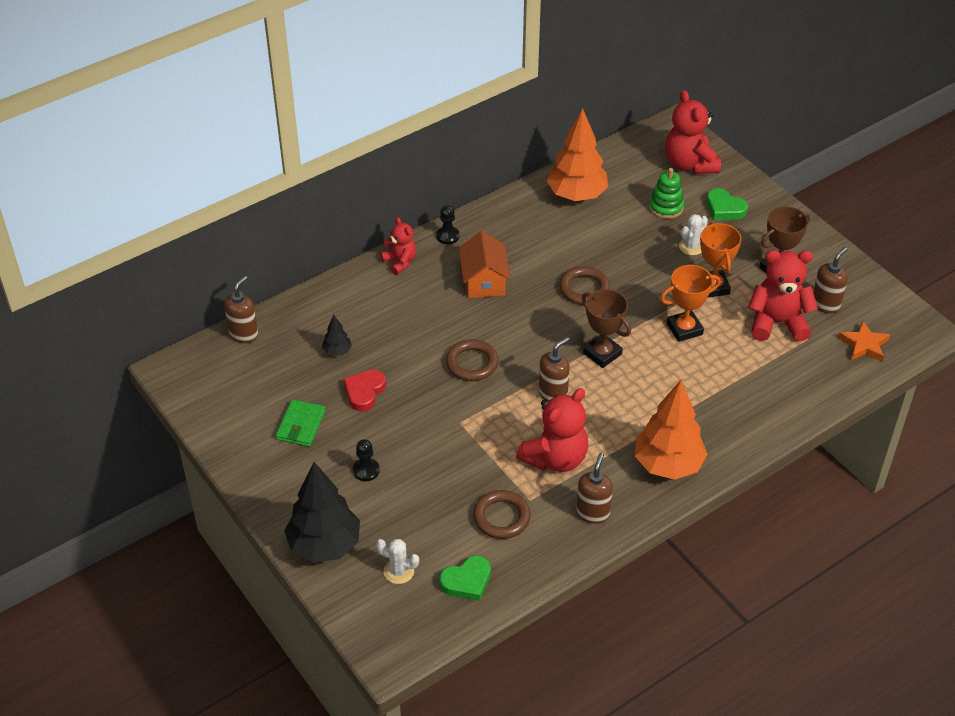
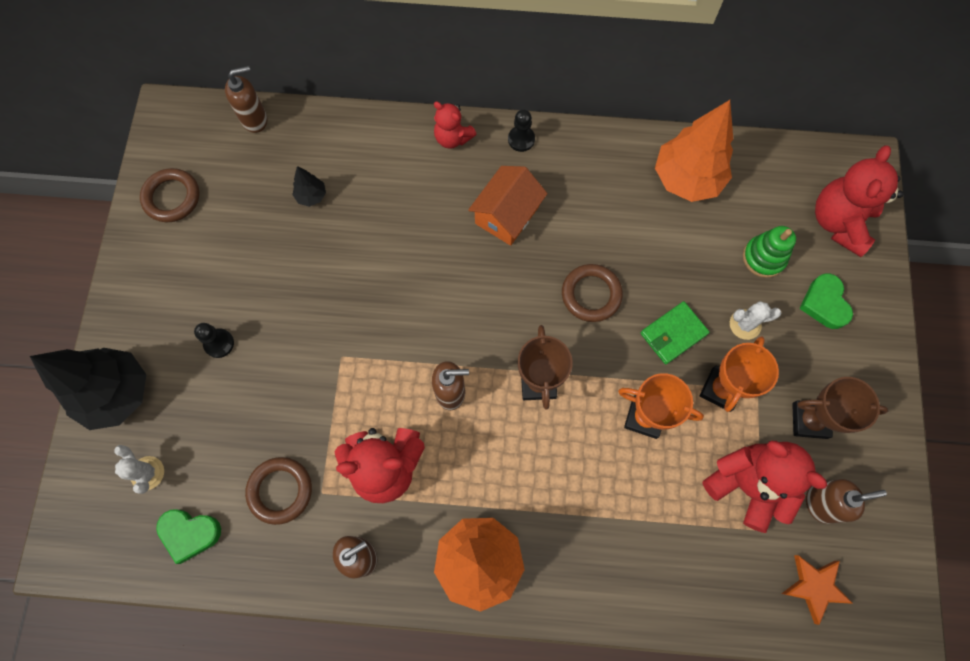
camera: 40 degrees right, 25 degrees up
green wallet [275,399,326,447] -> green wallet moved to [641,301,709,364]
red heart [343,370,386,412] -> none
red teddy bear [381,217,416,275] -> red teddy bear turned 120 degrees clockwise [434,101,477,149]
brown ring [446,339,499,381] -> brown ring moved to [140,168,200,222]

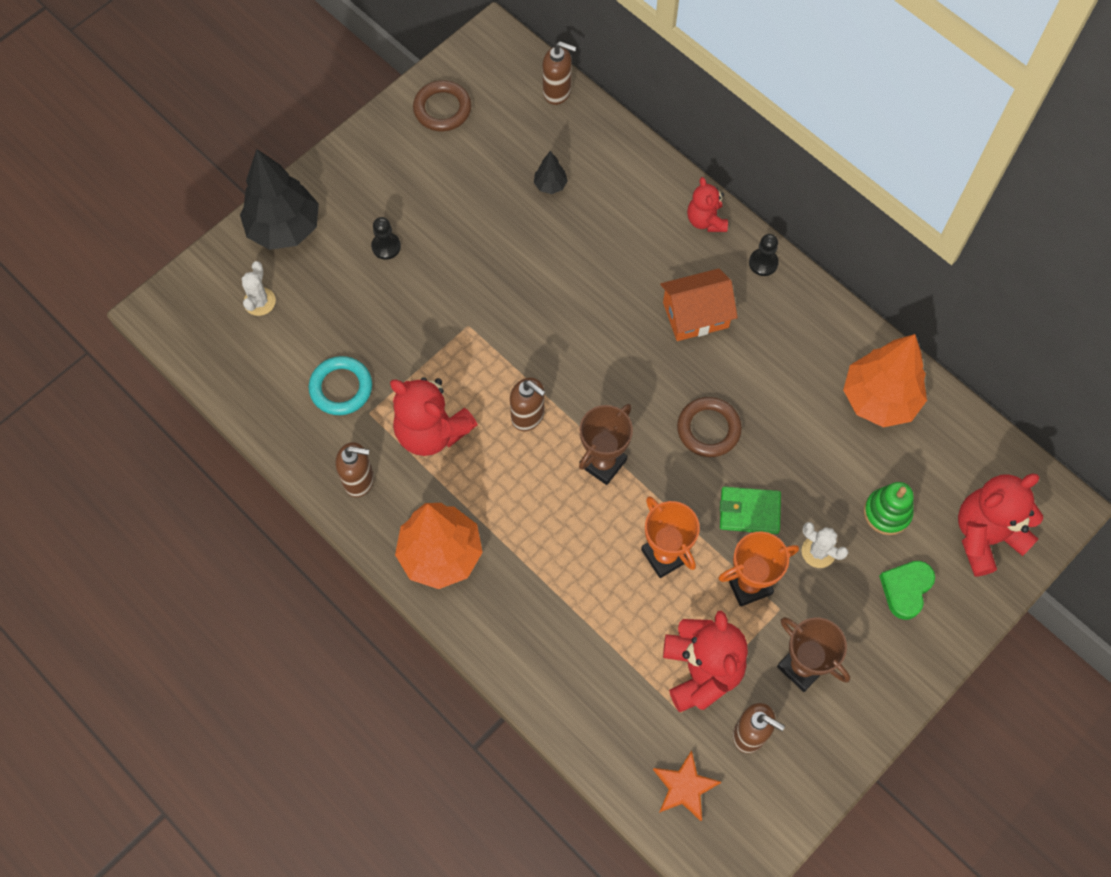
camera: 40 degrees right, 5 degrees down
green heart [156,510,221,564] -> none
brown ring [245,457,312,525] -> turquoise ring [309,356,372,415]

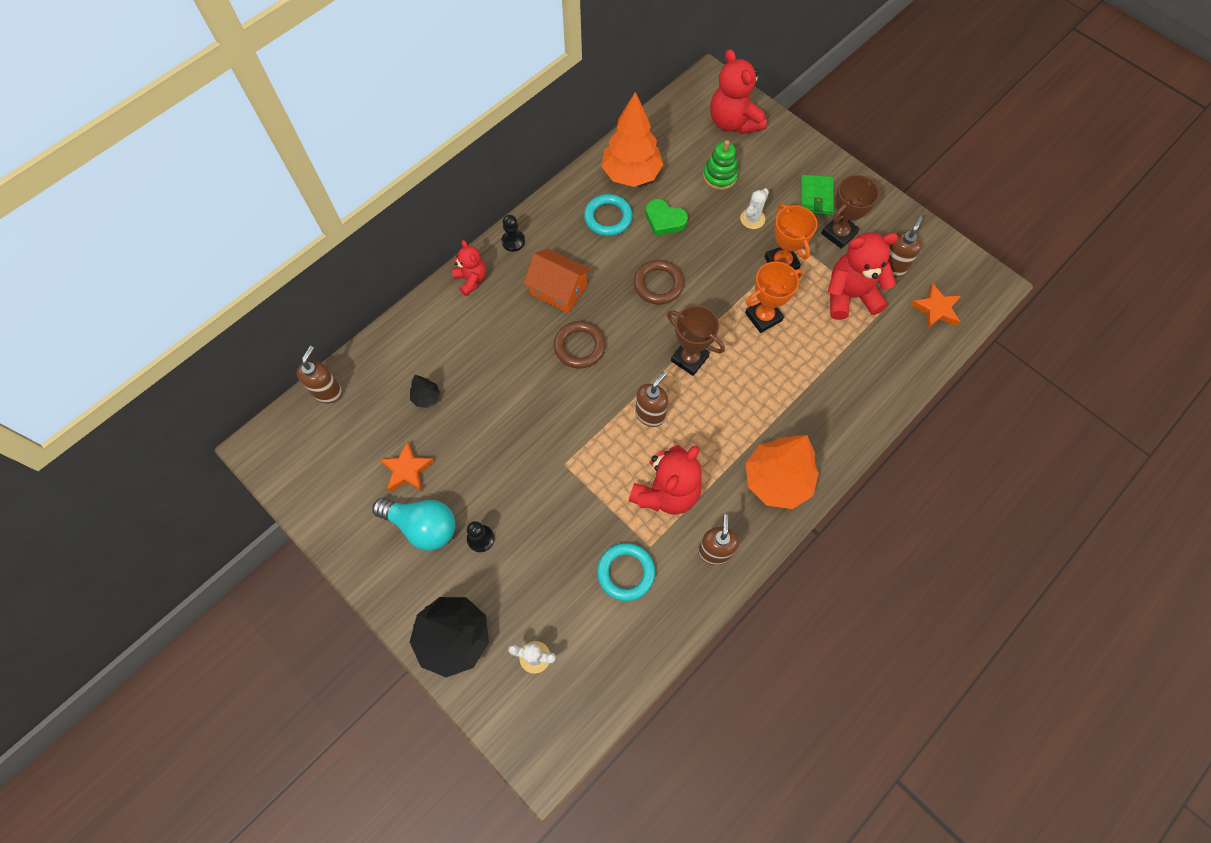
camera: 90 degrees left, 0 degrees up
brown ring [413,80,471,132] -> brown ring moved to [554,321,606,369]
orange house [660,269,738,341] -> orange house turned 45 degrees counterclockwise [523,248,591,313]
red teddy bear [687,177,728,232] -> red teddy bear turned 105 degrees counterclockwise [452,240,486,296]
green wallet [720,486,781,534] -> green wallet moved to [801,175,834,215]
green heart [879,561,935,620] -> green heart moved to [646,199,688,236]
none -> turquoise light bulb [372,498,455,550]
none -> orange star [379,441,434,492]
none -> turquoise ring [584,194,633,236]

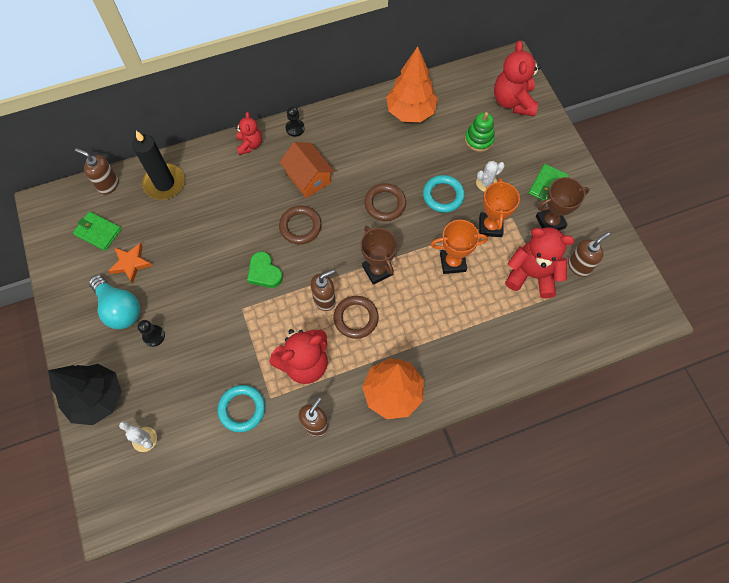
camera: 25 degrees right, 0 degrees up
brown soap dispenser [297,346,342,403] -> brown soap dispenser turned 105 degrees counterclockwise [75,148,119,195]
black tree [410,375,440,408] -> none
turquoise ring [584,194,633,236] -> turquoise ring moved to [423,175,465,213]
green heart [646,199,688,236] -> green heart moved to [247,252,283,288]
orange star [911,283,961,329] -> none
none -> green wallet [73,211,122,251]
none -> black candle [132,131,185,200]
none -> brown ring [333,296,379,339]

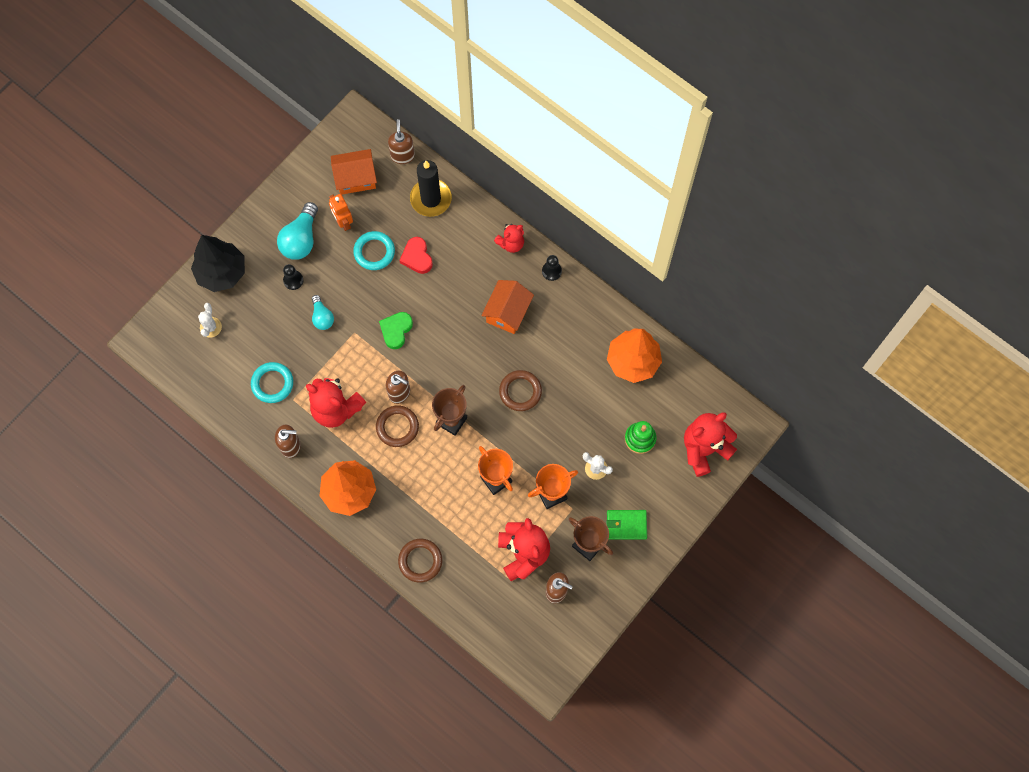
camera: 60 degrees right, 5 degrees up
green wallet [73,211,122,251] -> orange house [331,149,377,195]
orange star [108,243,153,283] -> orange robot [329,194,353,231]
brown ring [279,206,322,244] -> brown ring moved to [398,539,442,583]
turquoise ring [423,175,465,213] -> turquoise ring moved to [353,231,395,270]
none -> turquoise light bulb [312,295,334,330]
none -> red heart [399,237,433,274]

